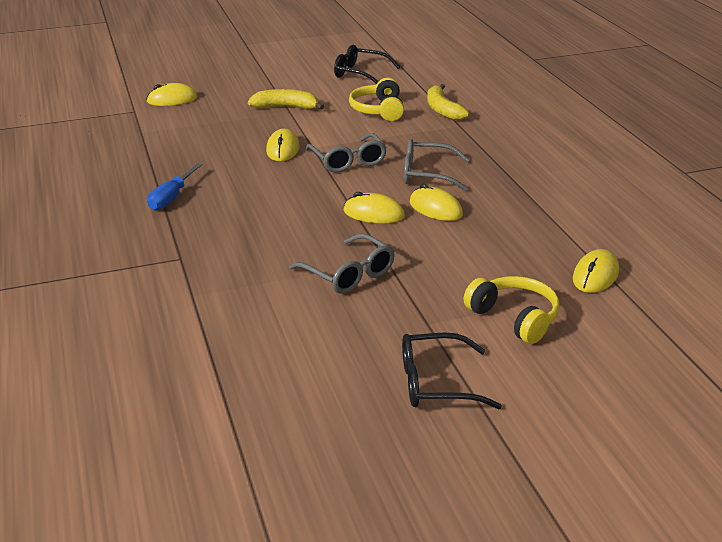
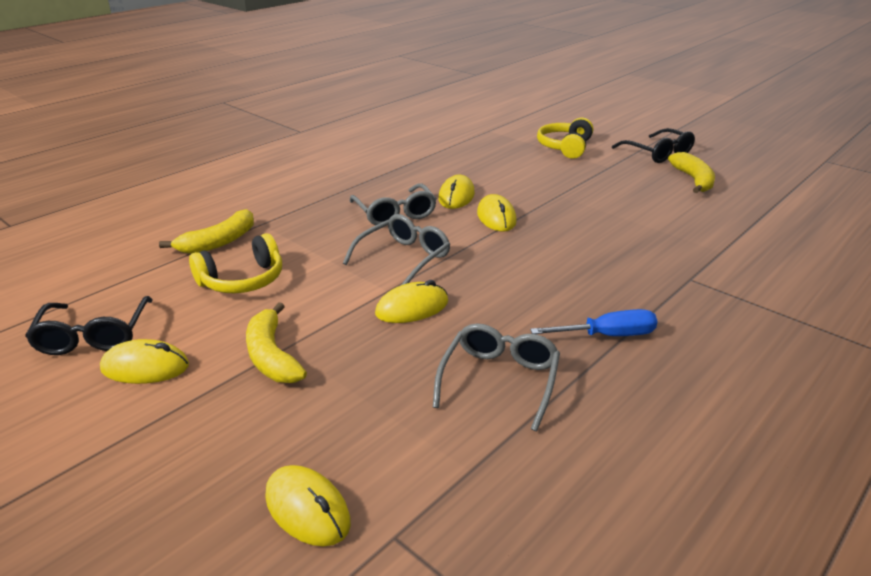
camera: 120 degrees left, 0 degrees up
grey glasses [289,234,395,294] -> grey glasses moved to [433,323,560,431]
yellow mouse [573,249,619,293] -> yellow mouse moved to [100,339,189,384]
none -> yellow banana [668,152,715,193]

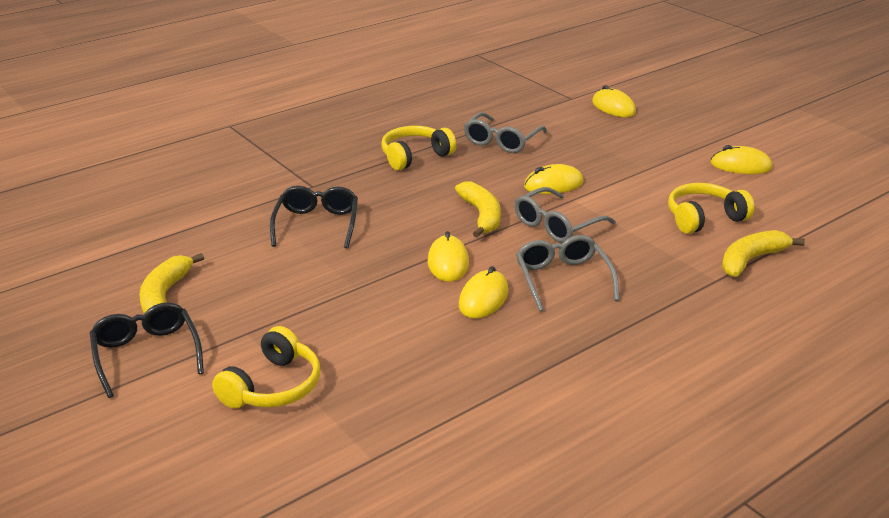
camera: 170 degrees left, 0 degrees up
black glasses [25,296,153,355] -> black glasses moved to [270,186,358,249]
yellow banana [246,302,307,383] -> yellow banana moved to [455,182,501,238]
blue screwdriver [530,309,658,336] -> yellow headphones [381,126,456,170]

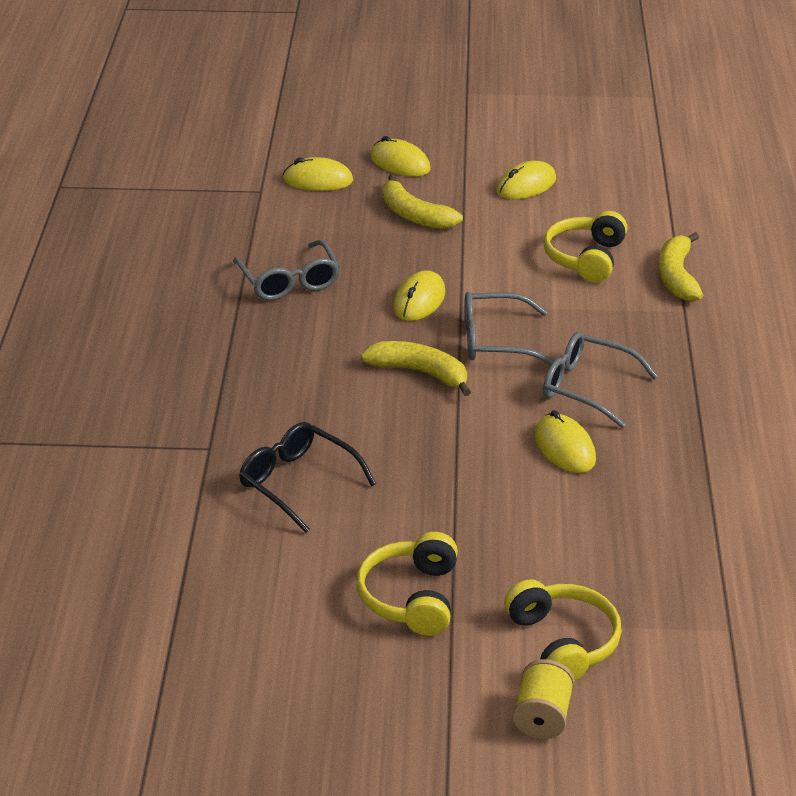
camera: 50 degrees left, 5 degrees up
black glasses [90,302,204,398] -> none
yellow banana [139,253,204,314] -> yellow banana moved to [383,174,463,229]
yellow headphones [381,126,456,170] -> yellow headphones moved to [357,532,458,636]
yellow mouse [428,231,469,282] -> yellow mouse moved to [370,136,431,177]
grey glasses [515,187,616,243] -> grey glasses turned 90 degrees clockwise [465,292,554,365]
none -> yellow spool [513,659,575,739]

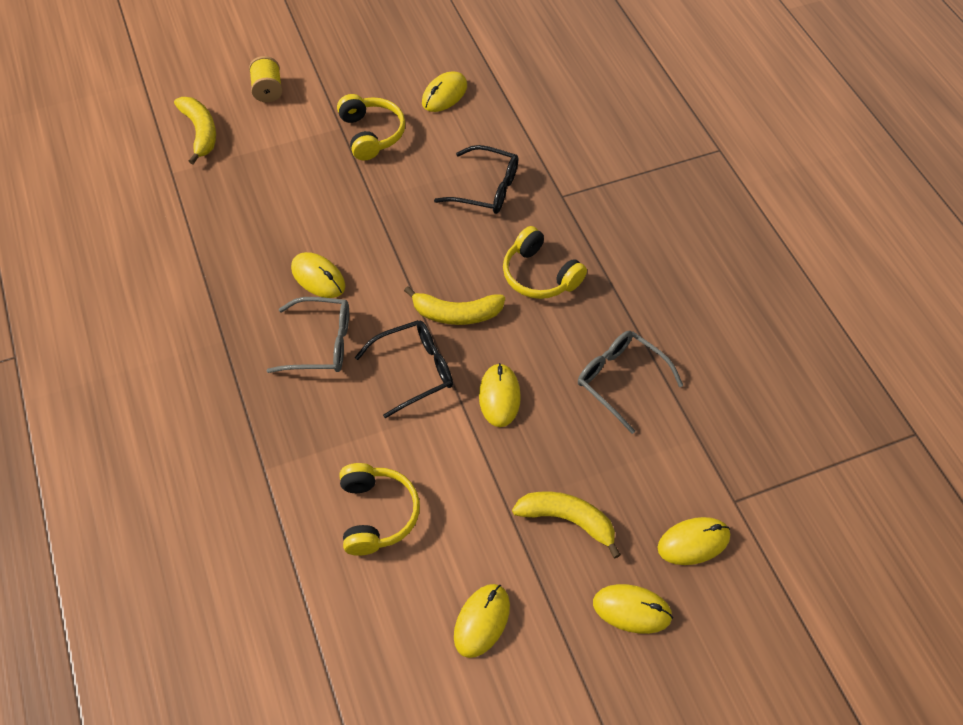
camera: 155 degrees right, 20 degrees up
grey glasses [465,292,554,365] -> black glasses [355,320,453,419]
yellow headphones [504,579,622,681] -> yellow headphones moved to [503,226,587,299]
yellow banana [658,232,703,302] -> yellow banana moved to [174,97,216,164]
none -> yellow mouse [422,71,467,112]

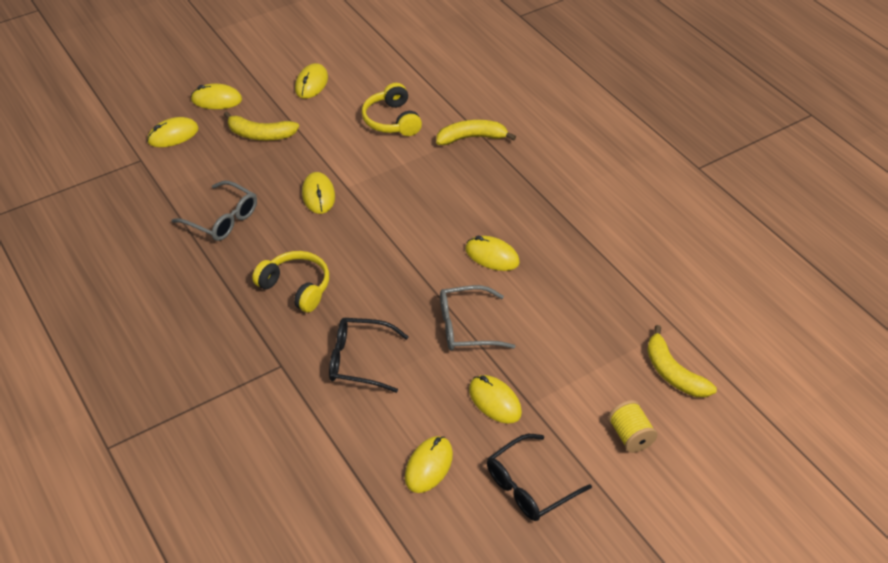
camera: 170 degrees right, 10 degrees down
grey glasses [267,297,349,373] -> grey glasses moved to [440,285,516,351]
yellow headphones [337,94,405,161] -> yellow mouse [469,375,522,423]
black glasses [355,320,453,419] -> black glasses moved to [487,434,592,521]
yellow banana [404,286,505,325] -> yellow banana moved to [436,120,516,145]

